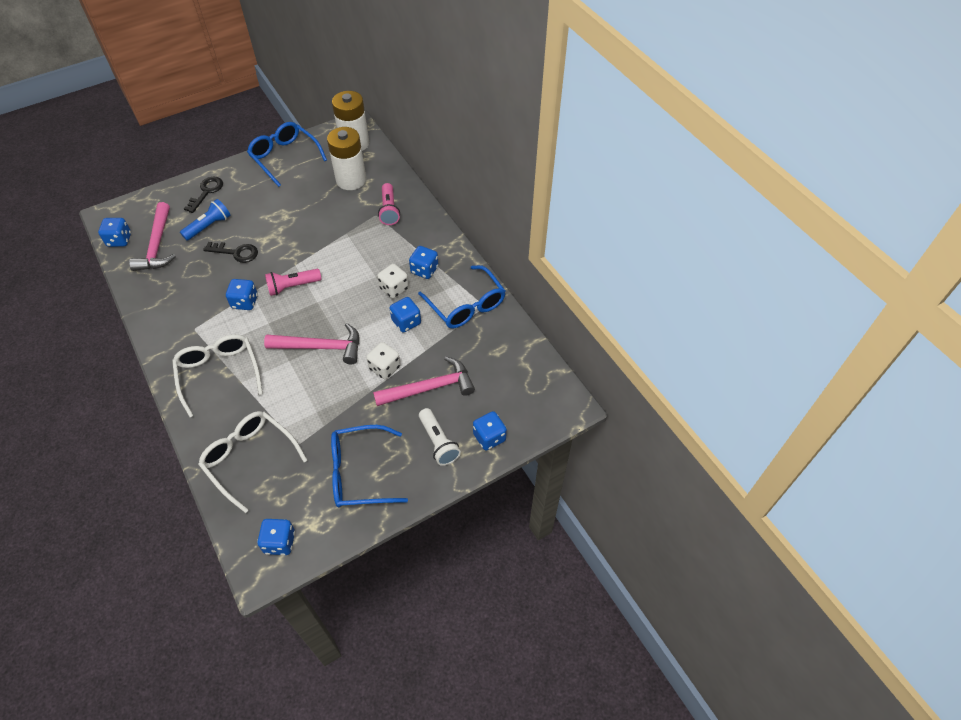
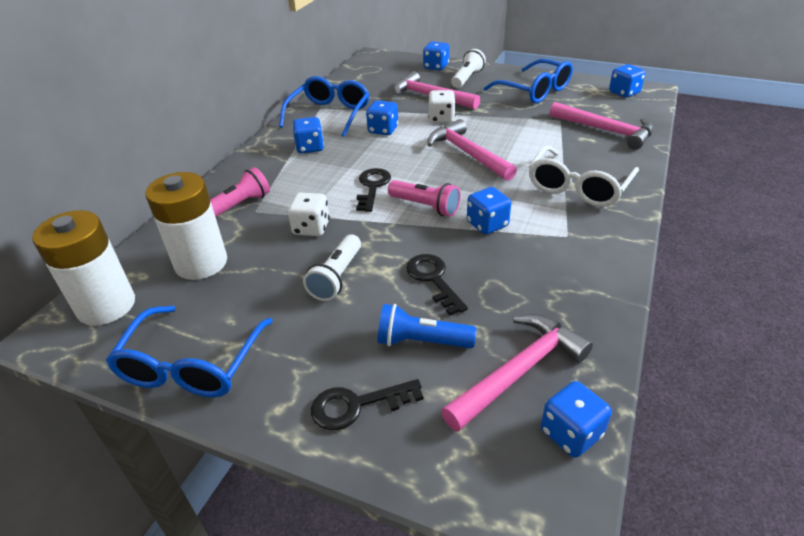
camera: 125 degrees left, 15 degrees down
white glasses [198,411,307,513] -> pink hammer [550,102,653,150]
white dice [377,264,409,299] -> white dice moved to [288,193,330,236]
none -> white flashlight [303,234,361,301]
none -> black key [356,168,391,212]

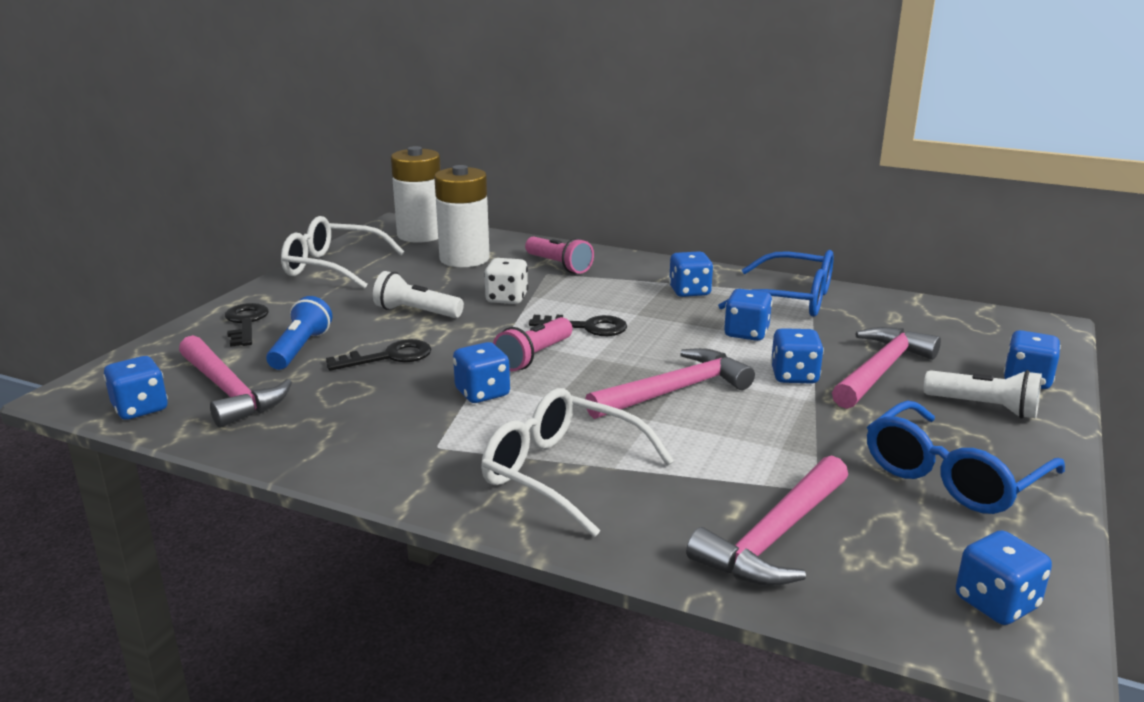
camera: 90 degrees right, 15 degrees down
blue glasses [106,306,273,398] -> white glasses [281,216,404,289]
white dice [428,90,456,123] -> blue dice [771,328,824,384]

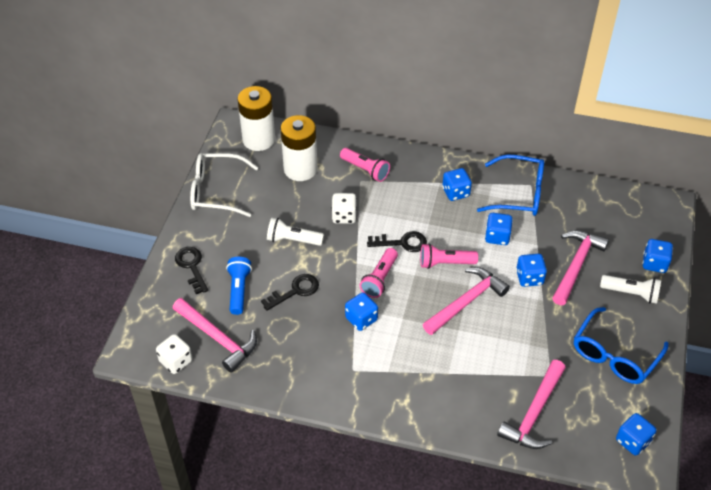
camera: 10 degrees left, 25 degrees up
blue dice [103,356,168,420] -> white dice [156,334,192,374]
white glasses [481,388,674,537] -> none
none -> pink flashlight [420,243,478,269]

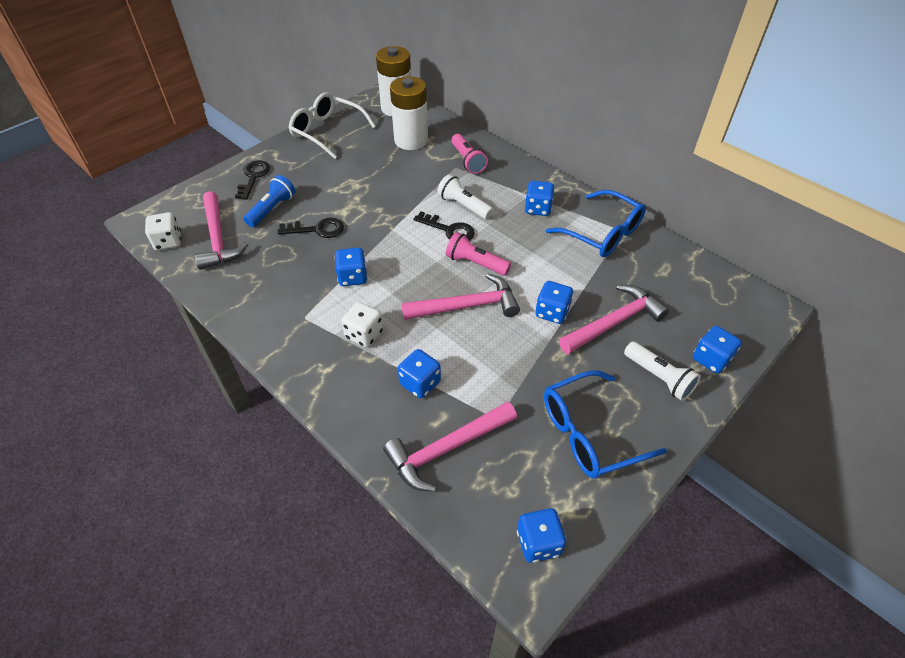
camera: 30 degrees right, 0 degrees up
white flashlight [267,218,324,246] -> white flashlight moved to [437,174,493,219]
white dice [331,193,357,224] -> white dice moved to [342,302,383,347]
pink flashlight [360,248,398,298] -> none
blue dice [485,213,513,245] -> blue dice moved to [398,349,441,398]

